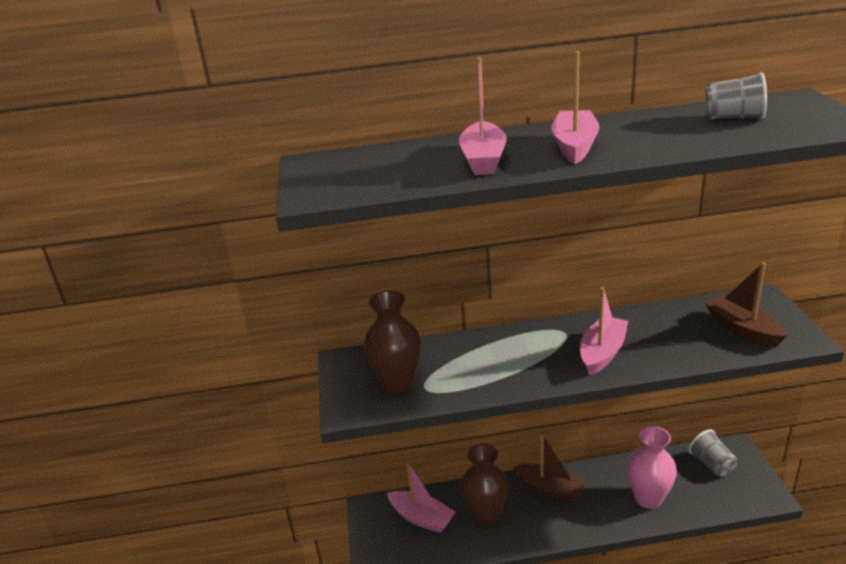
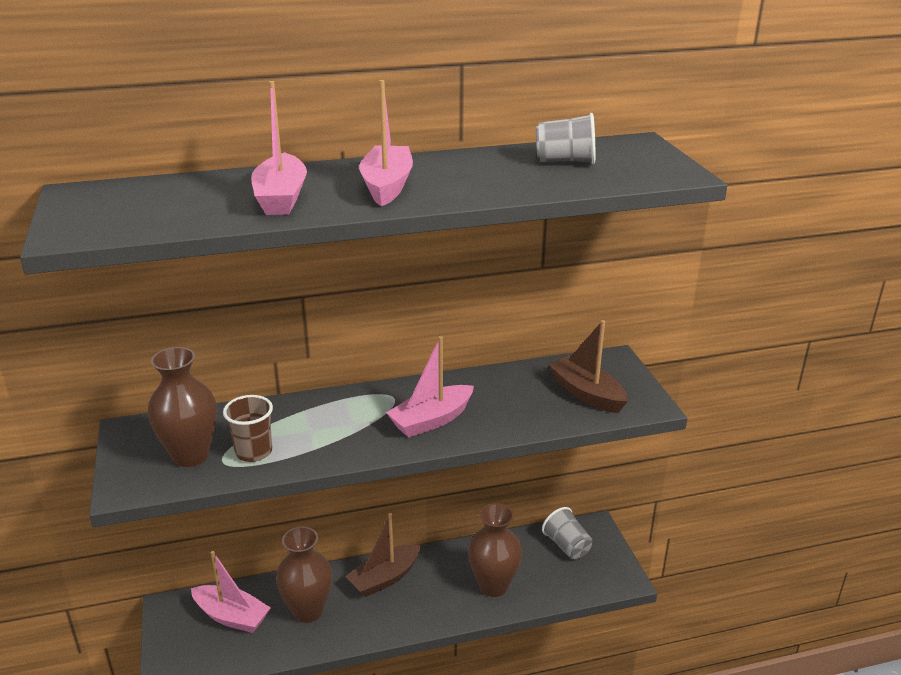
camera: 10 degrees left, 0 degrees up
brown boat [513,434,586,502] -> brown boat turned 120 degrees clockwise [345,513,421,597]
pink boat [580,287,628,375] -> pink boat turned 150 degrees counterclockwise [386,336,474,438]
pink vase [627,426,677,509] -> brown vase [468,503,522,597]
none -> brown cup [223,395,273,462]

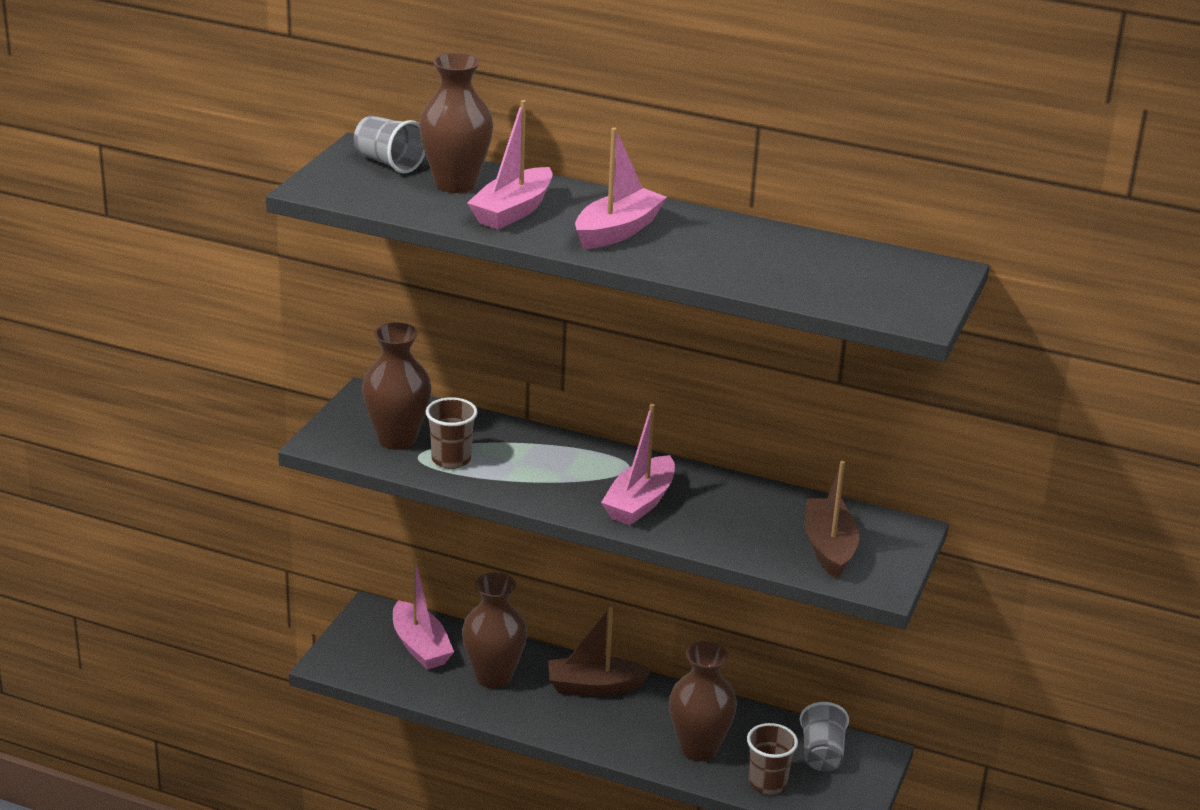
camera: 35 degrees right, 0 degrees up
pink boat [386,336,474,438] -> pink boat turned 60 degrees counterclockwise [601,404,675,525]
grey cup [536,113,595,164] -> grey cup moved to [354,116,425,173]
none -> brown vase [419,53,493,193]
none -> brown cup [747,723,798,794]

